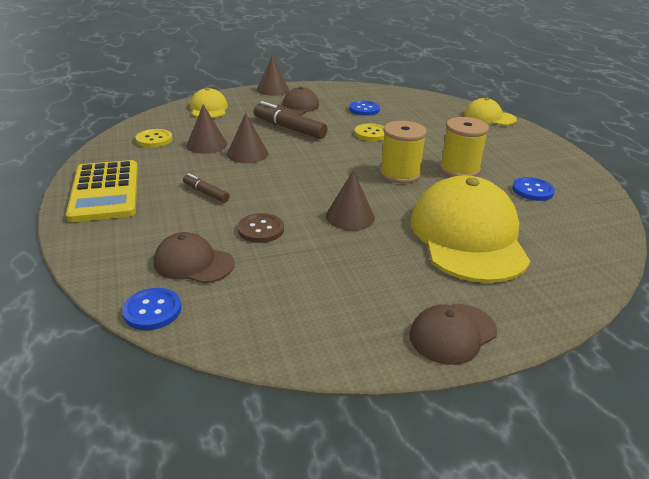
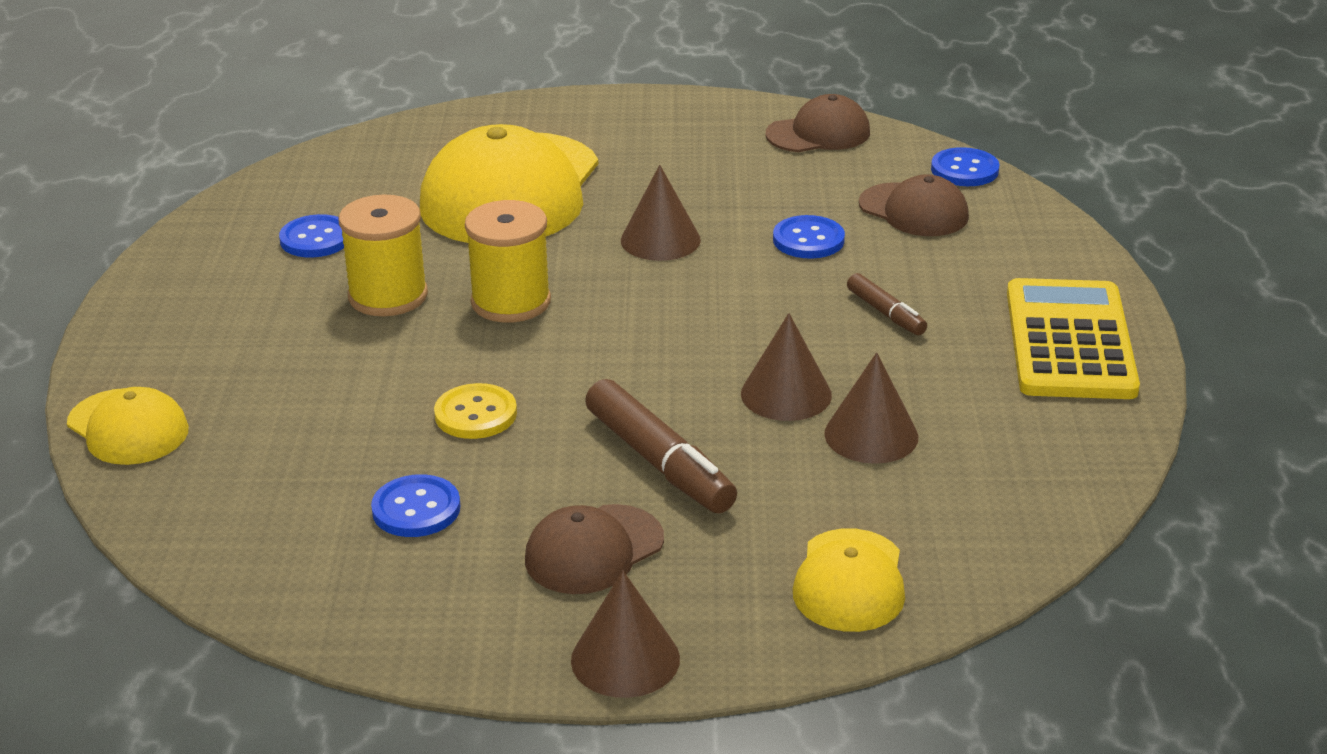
camera: 160 degrees left, 0 degrees up
yellow button [135,129,173,147] -> none
brown button [238,213,284,243] -> blue button [773,215,845,259]
brown cap [409,304,497,365] -> brown cap moved to [765,94,870,152]

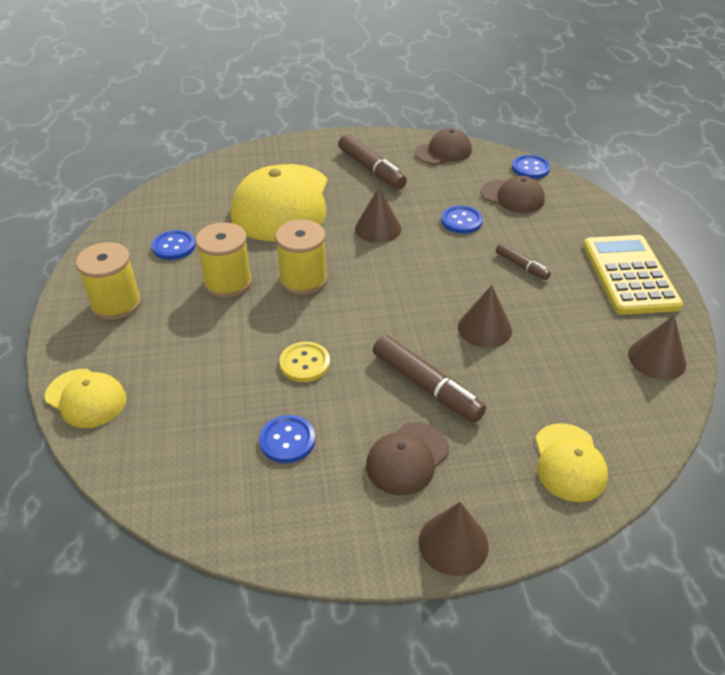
camera: 10 degrees left, 10 degrees up
brown cone [824,352,918,464] -> brown cone moved to [628,315,686,380]
none -> yellow spool [76,242,141,320]
none -> brown marker [338,134,407,190]

